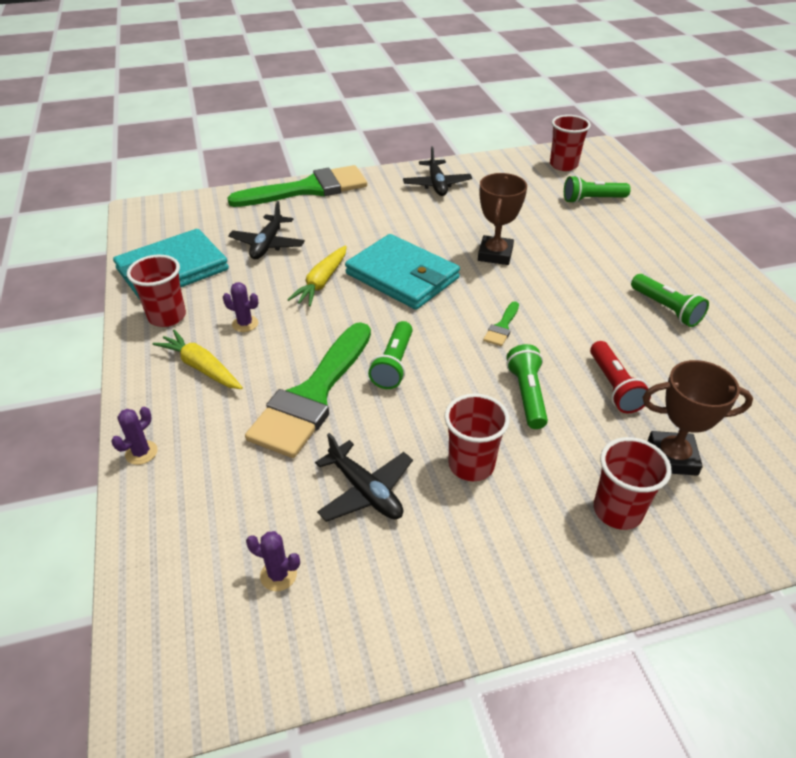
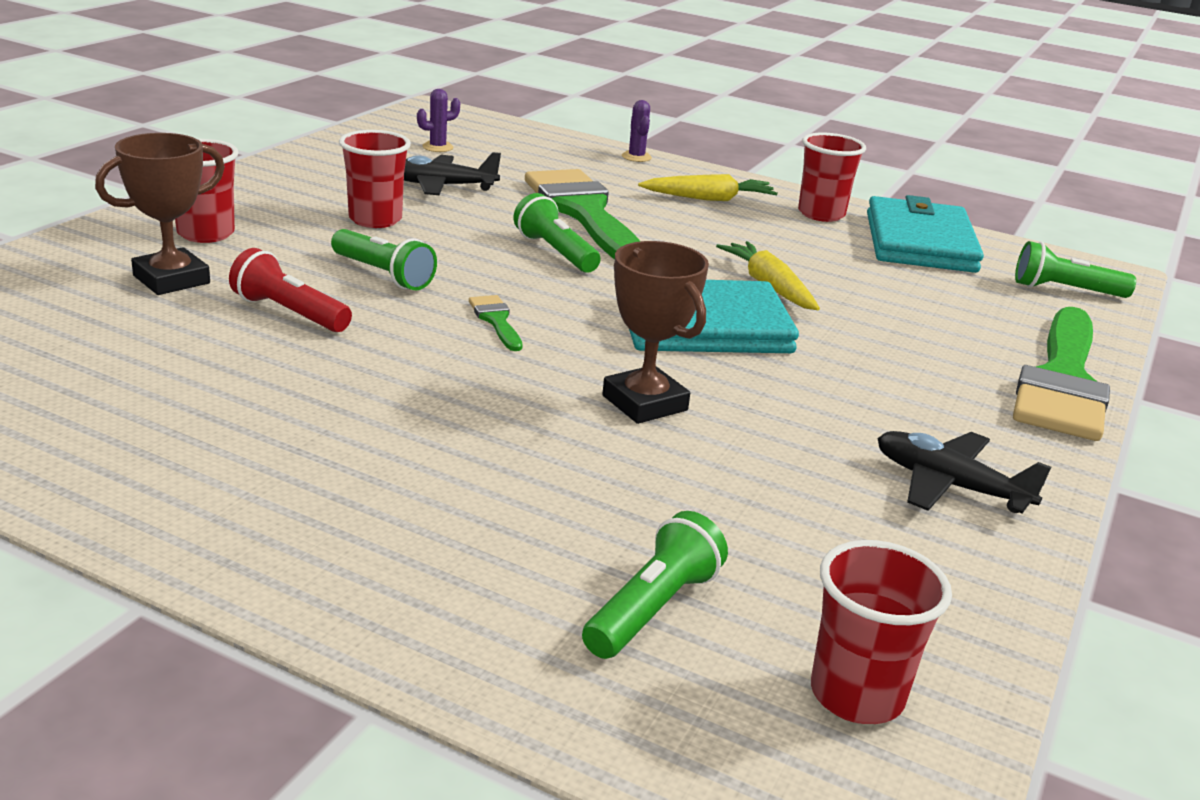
camera: 130 degrees right, 15 degrees down
purple cactus [223,282,259,332] -> none
black plane [228,201,305,259] -> none
green flashlight [631,274,709,327] -> green flashlight moved to [1015,241,1136,298]

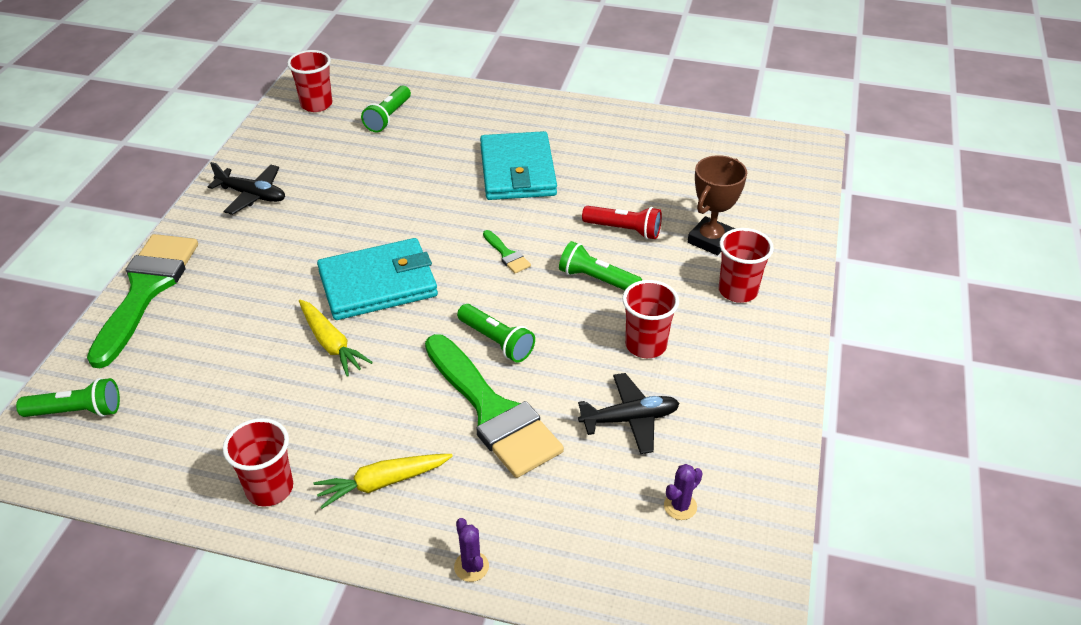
camera: 170 degrees right, 15 degrees up
brown trophy [602,241,709,424] -> none
turquoise wallet [867,195,984,273] -> turquoise wallet moved to [480,131,557,200]

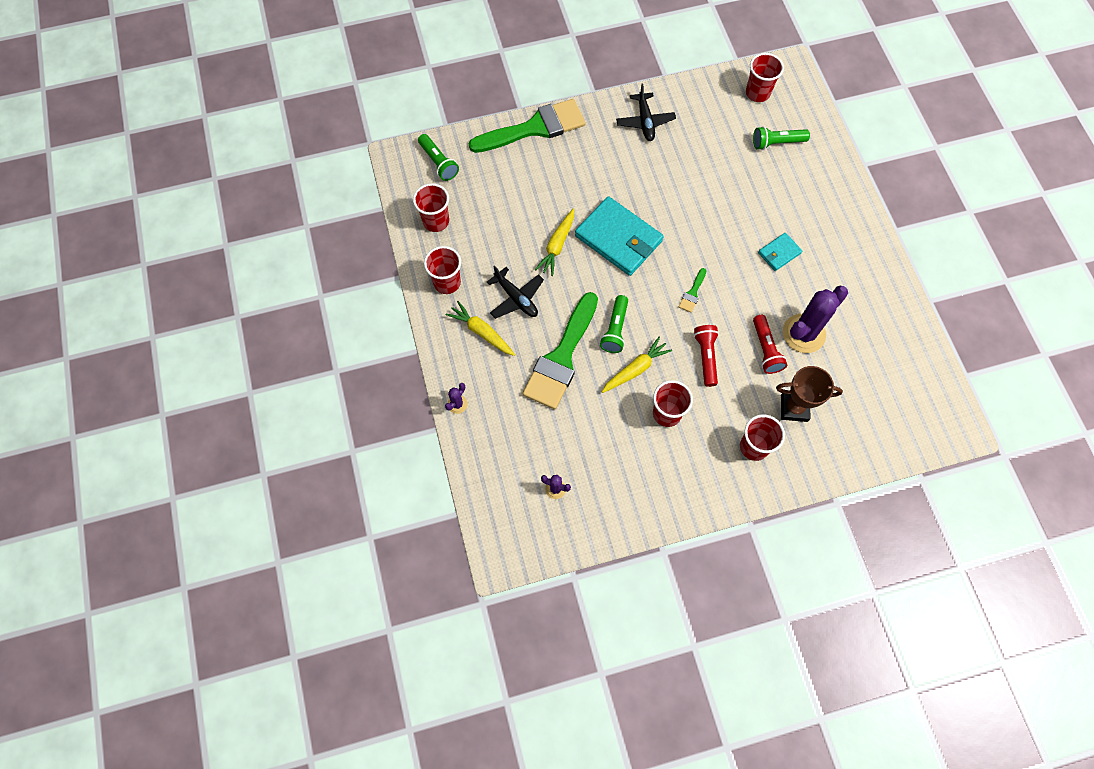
camera: 60 degrees right, 25 degrees up
turquoise wallet [480,131,557,200] -> turquoise wallet [758,233,802,271], size x0.49
green flashlight [559,241,642,290] -> red flashlight [694,325,719,387]
black plane [578,373,680,454] -> black plane moved to [487,265,544,319]
none -> red cup [413,183,449,232]
none -> yellow carrot [602,337,672,393]
none -> purple cactus [783,286,848,353]

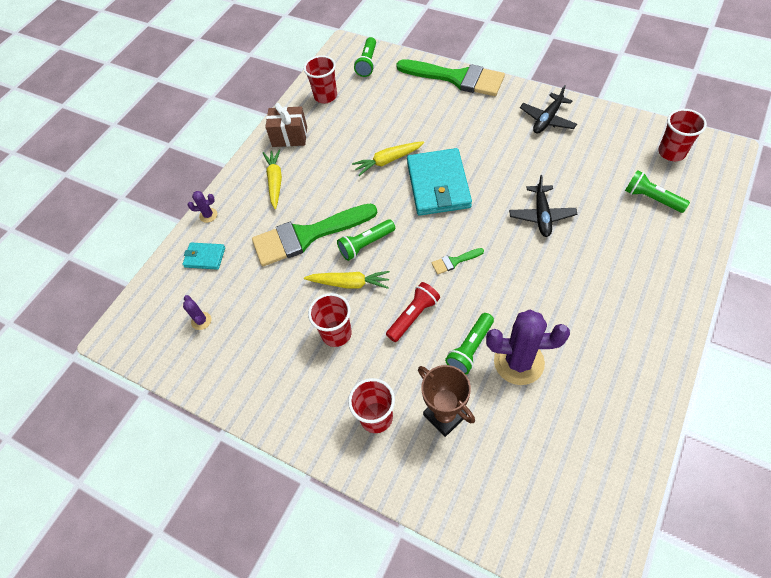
camera: 50 degrees right, 10 degrees down
red cup [424,246,461,294] -> brown gift [265,103,307,147]
black plane [487,265,544,319] -> black plane moved to [509,175,577,237]
red flashlight [753,315,787,374] -> green flashlight [445,313,494,375]
turquoise wallet [758,233,802,271] -> turquoise wallet moved to [182,242,225,270]

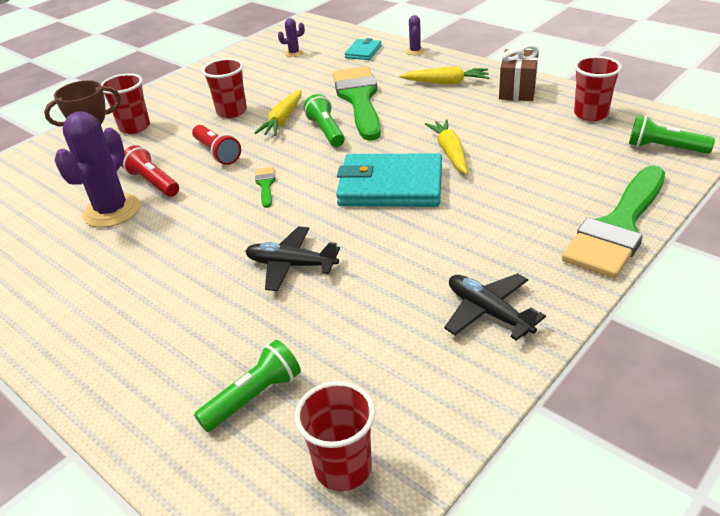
camera: 100 degrees right, 20 degrees down
green flashlight [445,313,494,375] -> red flashlight [121,145,179,197]

